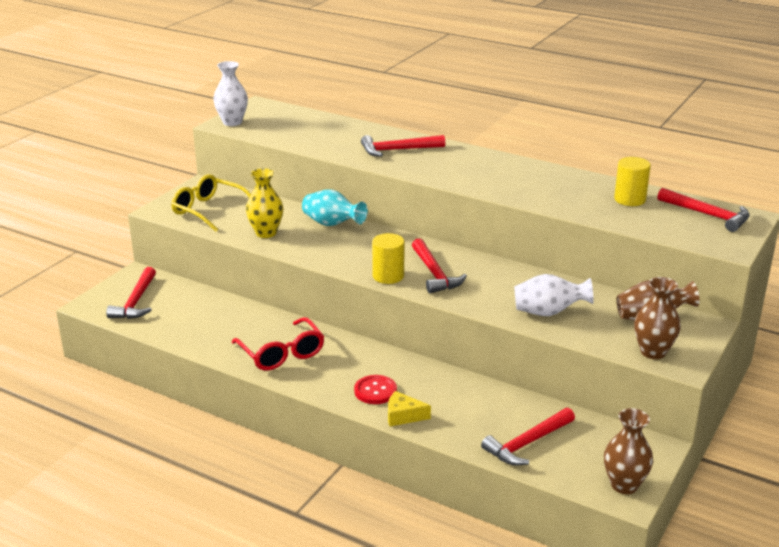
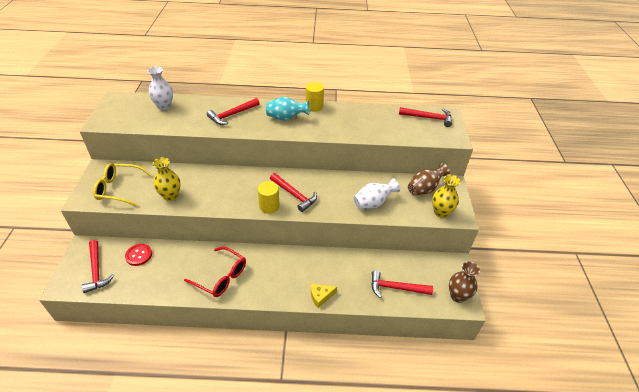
camera: 30 degrees left, 15 degrees up
white vase [213,61,248,126] -> white vase moved to [147,66,173,110]
turquoise vase [302,190,368,226] -> turquoise vase moved to [266,97,310,121]
red button [354,375,397,404] -> red button moved to [125,244,152,266]
red hammer [481,408,575,465] -> red hammer turned 75 degrees clockwise [371,270,433,298]
yellow cylinder [614,157,651,206] -> yellow cylinder moved to [306,82,324,111]
brown vase [634,277,681,359] -> yellow vase [432,175,461,218]

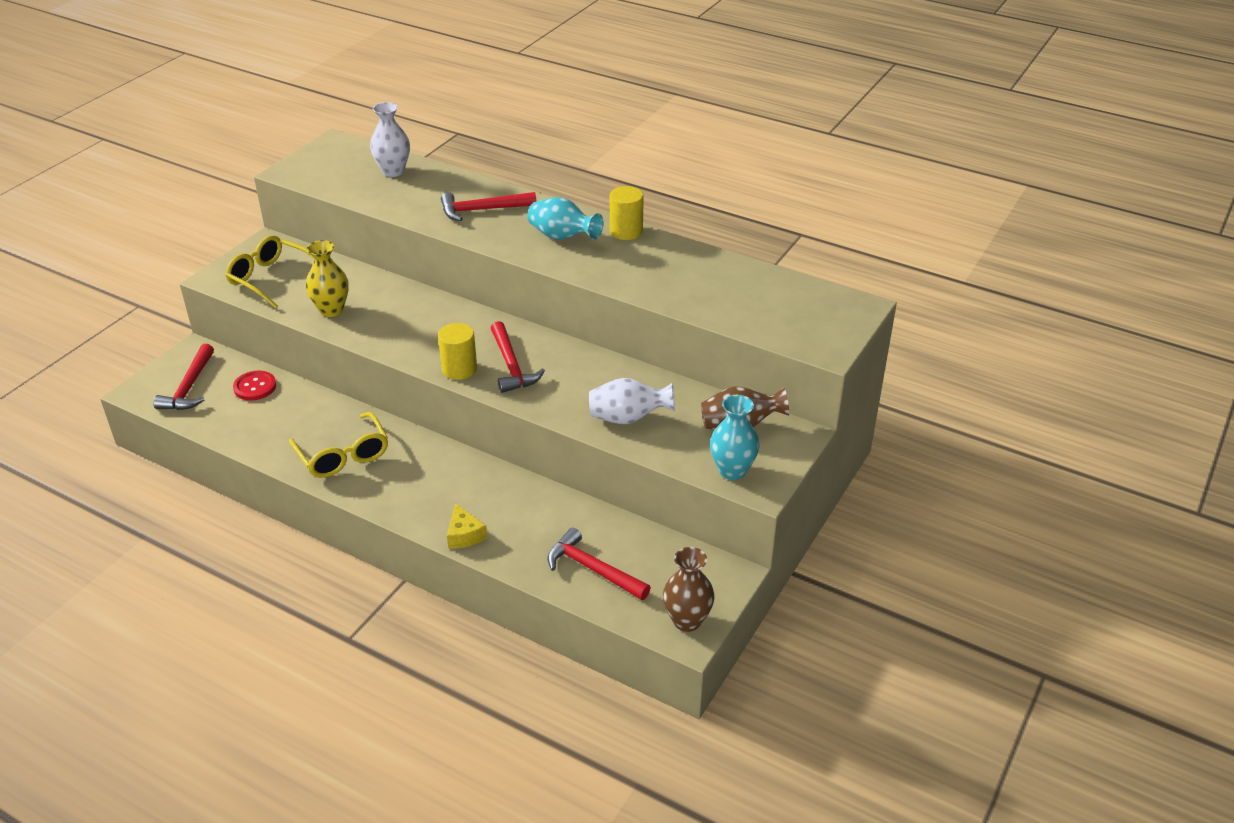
camera: 30 degrees right, 5 degrees down
red glasses [184,247,246,297] -> yellow glasses [289,412,388,478]
yellow cheese [311,284,337,308] -> yellow cheese turned 120 degrees counterclockwise [447,503,487,549]
red hammer [399,107,452,127] -> none
yellow vase [432,175,461,218] -> turquoise vase [710,395,760,480]

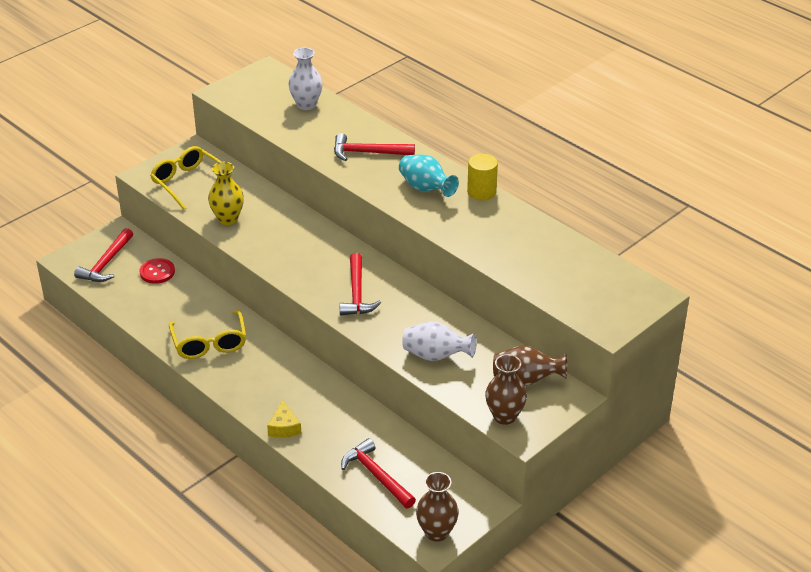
camera: 15 degrees right, 0 degrees up
yellow cylinder [438,323,477,380] -> none
turquoise vase [710,395,760,480] -> brown vase [485,354,527,425]

